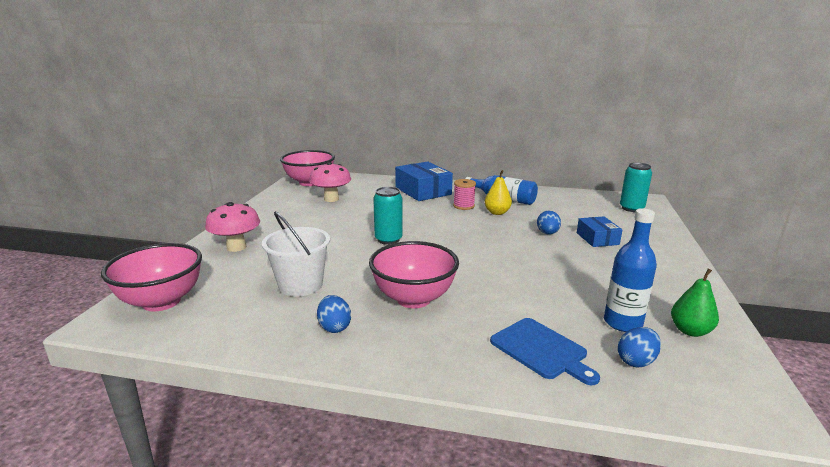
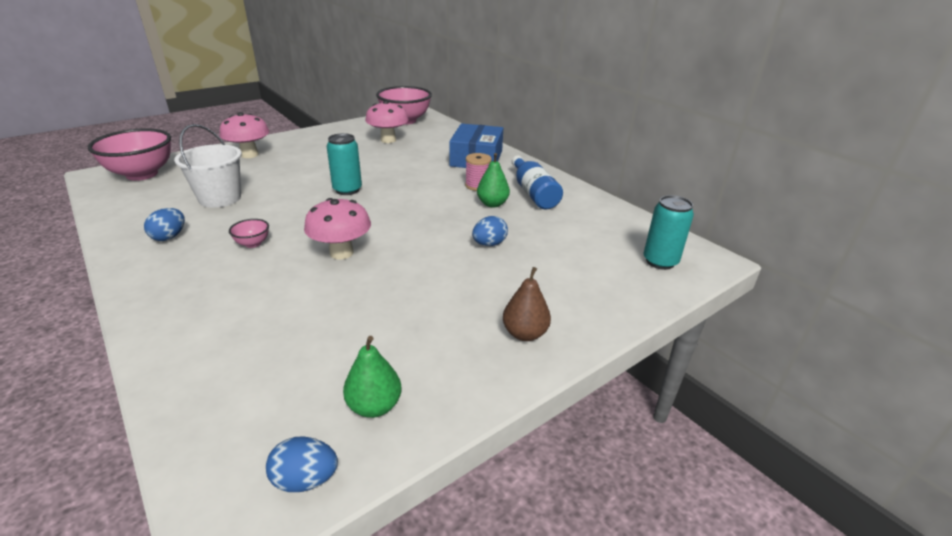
camera: 40 degrees right, 10 degrees up
pink bowl [369,241,459,308] -> pink bowl [229,219,269,248], size x0.43
yellow pear [485,170,512,215] -> green pear [477,153,510,207]
blue cutting board [490,318,600,385] -> none
blue box [577,217,622,247] -> none
blue bottle [604,208,657,332] -> none
blue egg [618,327,661,367] -> blue egg moved to [266,436,338,492]
none -> pink mushroom [304,198,371,259]
none -> brown pear [503,267,551,341]

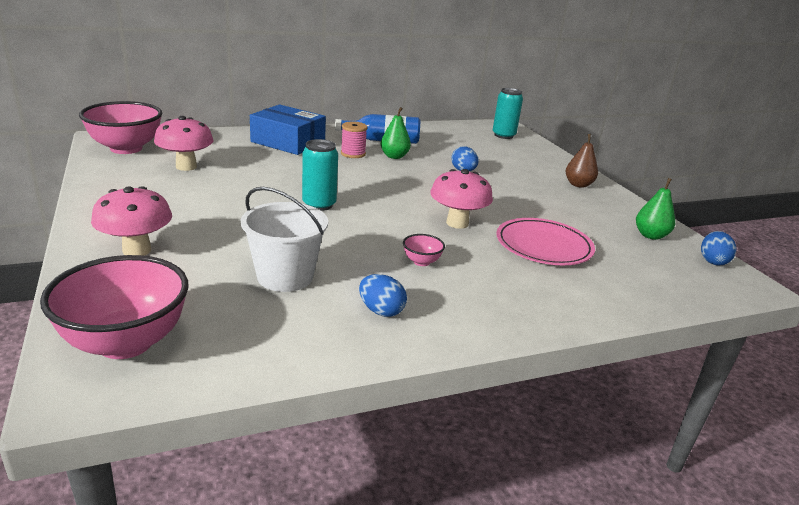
camera: 75 degrees left, 5 degrees down
none -> pink plate [496,218,595,265]

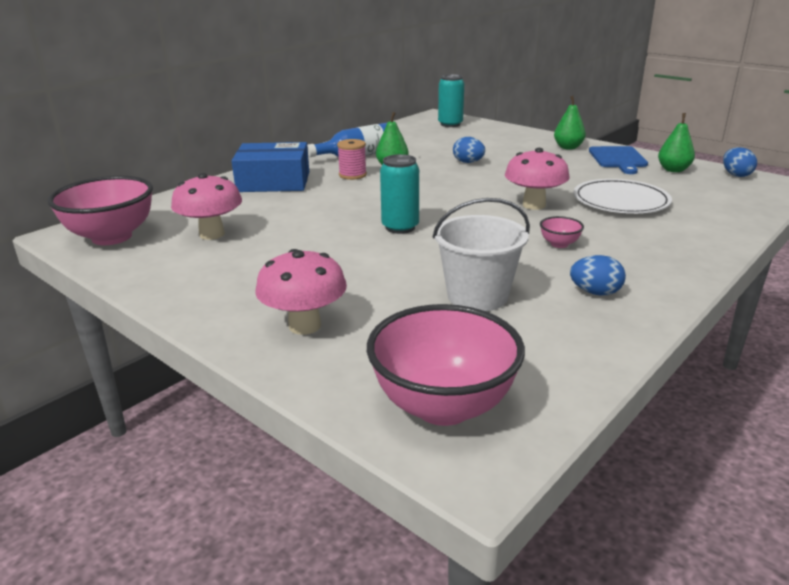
camera: 25 degrees left, 0 degrees up
pink plate [496,218,595,265] -> white plate [574,179,672,214]
brown pear [566,134,598,188] -> green pear [554,96,586,150]
none -> blue cutting board [589,146,648,174]

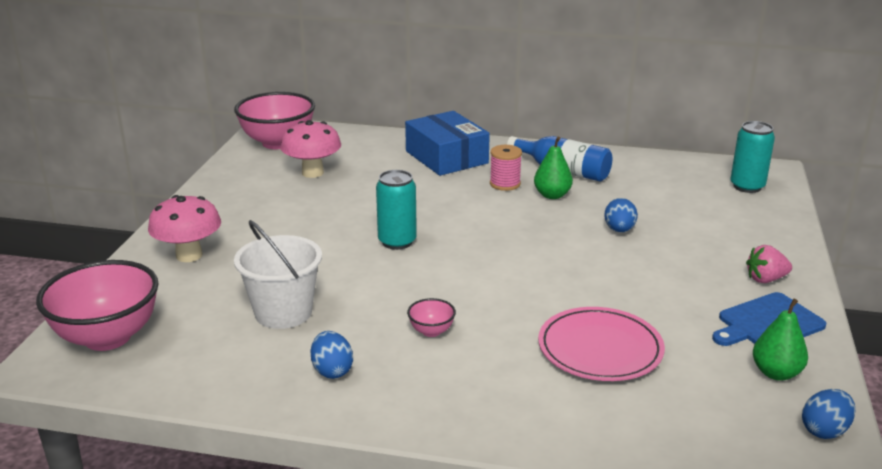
camera: 60 degrees right, 0 degrees up
pink mushroom [505,148,569,210] -> none
green pear [554,96,586,150] -> pink strawberry [746,245,792,283]
white plate [574,179,672,214] -> pink plate [538,307,665,381]

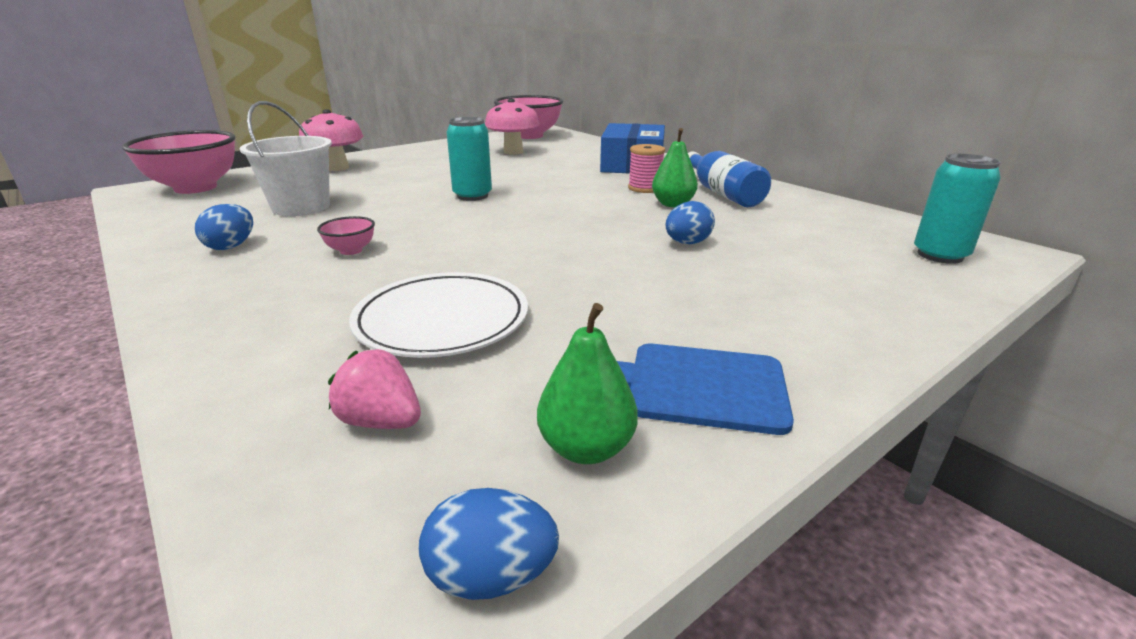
camera: 40 degrees right, 0 degrees up
pink plate [538,307,665,381] -> white plate [349,272,528,358]
pink strawberry [746,245,792,283] -> pink strawberry moved to [328,349,421,429]

